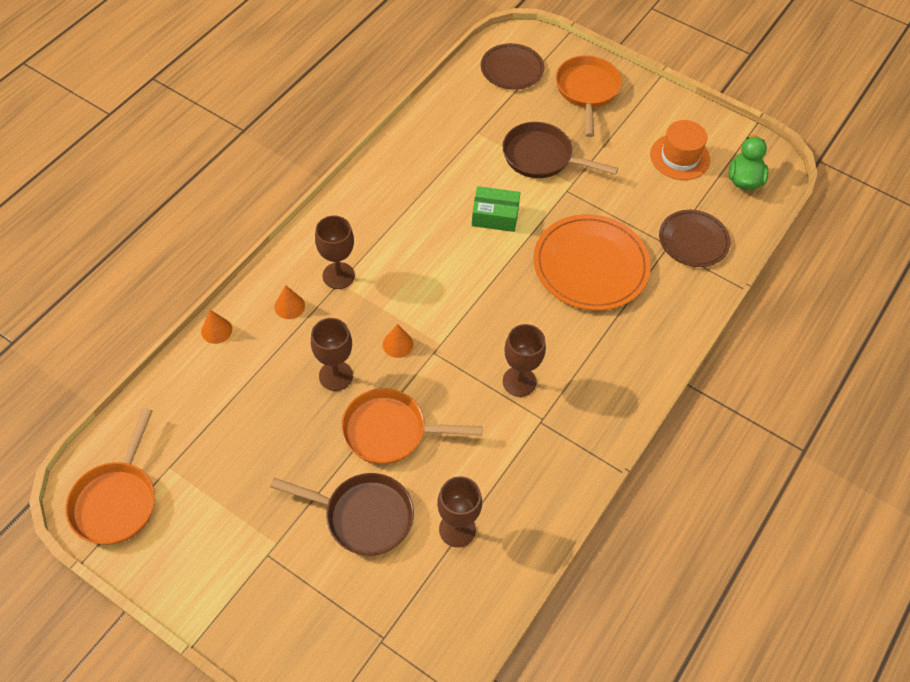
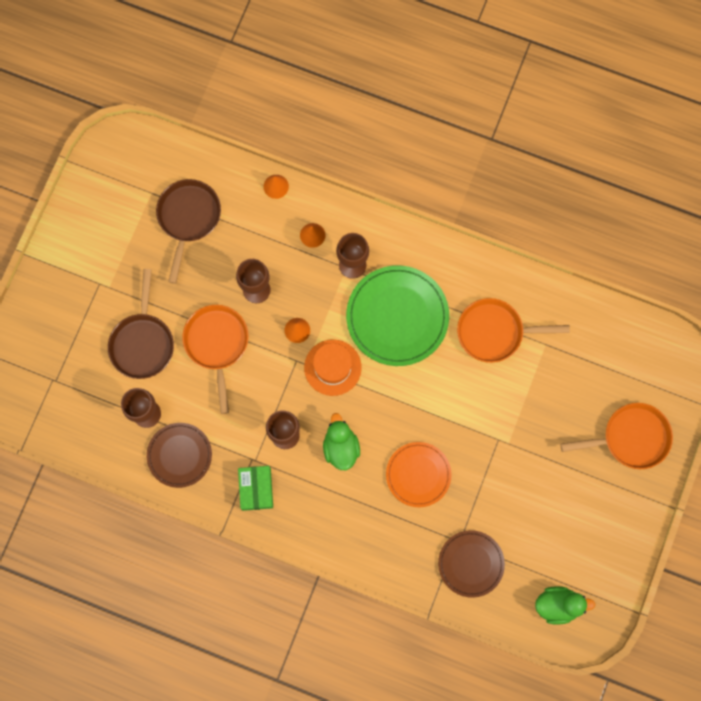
camera: 80 degrees right, 20 degrees up
orange pan [65,408,155,545] -> orange pan moved to [457,298,570,363]
green box [472,186,520,232] -> green box moved to [238,466,273,511]
brown plate [481,43,544,90] -> brown plate moved to [147,423,212,488]
brown pan [503,122,618,178] -> brown pan moved to [156,179,221,284]
orange plate [533,214,651,310] -> orange plate [386,442,451,507], size x0.62
orange hat [650,120,710,180] -> orange hat moved to [304,339,362,396]
none -> green duck [323,413,360,470]
none -> green plate [346,265,449,366]

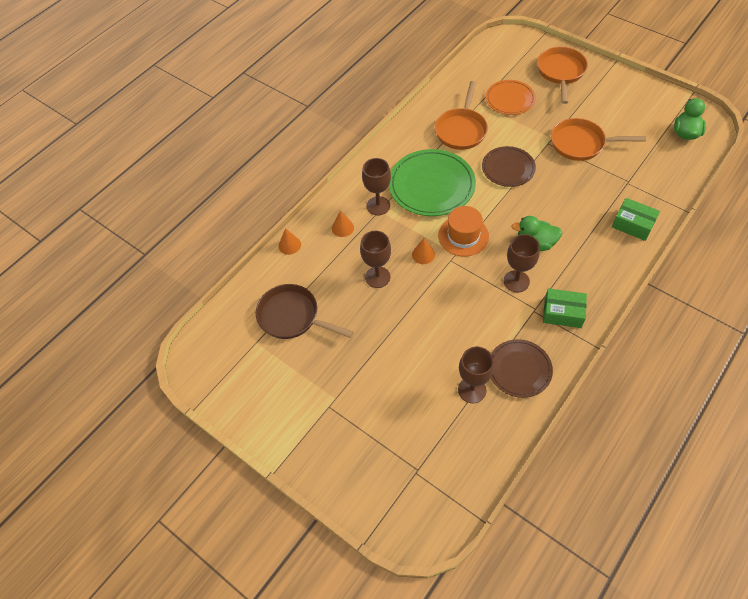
camera: 70 degrees left, 20 degrees down
brown pan [108,269,174,379] -> none
orange pan [182,305,249,414] -> orange pan moved to [551,118,646,161]
orange plate [386,442,451,507] -> orange plate moved to [485,80,536,115]
brown plate [438,530,505,598] -> brown plate moved to [482,146,536,187]
none -> green box [612,198,660,241]

